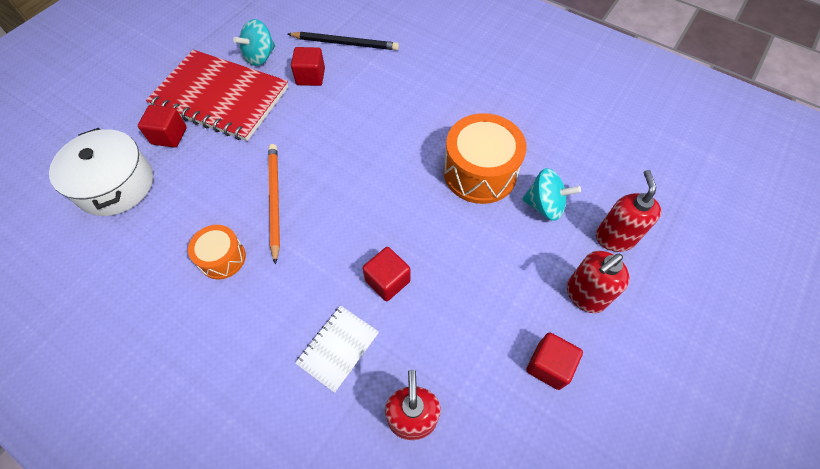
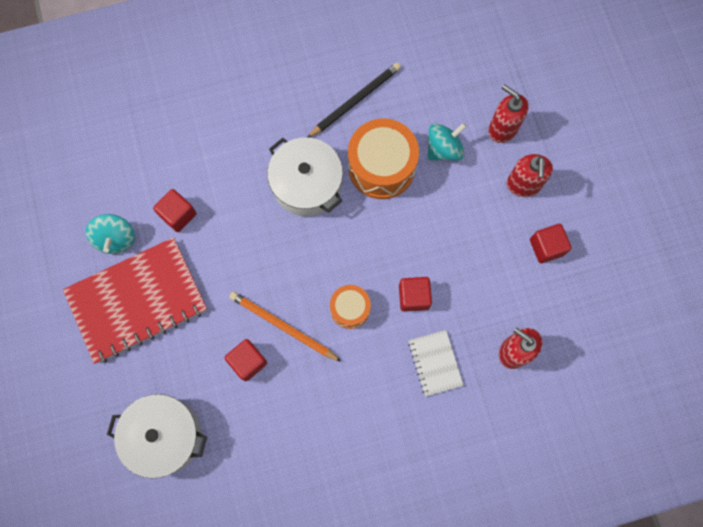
camera: 50 degrees left, 15 degrees up
red cube [138,105,187,148] -> red cube moved to [225,339,267,381]
orange drum [188,225,246,279] -> orange drum moved to [330,285,371,329]
black pencil [288,32,399,50] -> black pencil moved to [308,63,401,138]
none -> white pot [267,137,343,216]

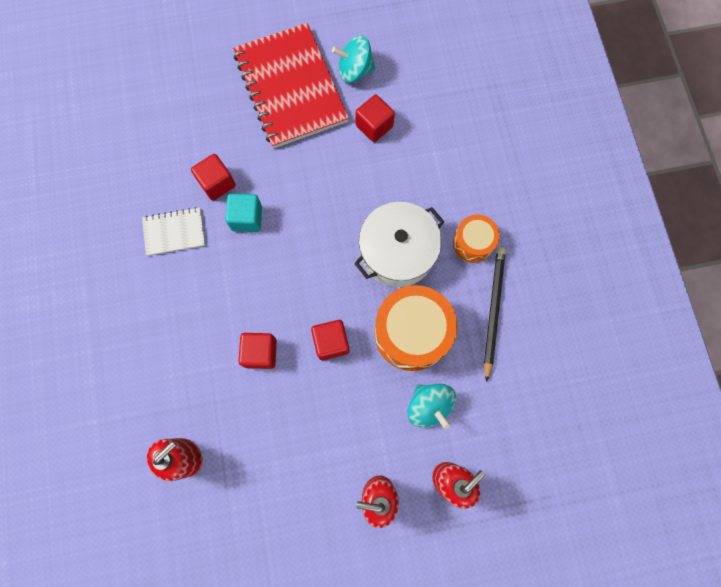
camera: 95 degrees right, 0 degrees up
white pot [107,394,207,479] -> none
orange pencil [229,291,342,362] -> turquoise cube [225,194,262,232]
black pencil [308,63,401,138] -> black pencil turned 135 degrees counterclockwise [484,247,506,382]
orange drum [330,285,371,329] -> orange drum moved to [453,215,500,263]
white notebook [408,330,464,397] -> white notebook moved to [142,207,205,256]
red cube [530,224,572,263] -> red cube moved to [311,320,349,360]

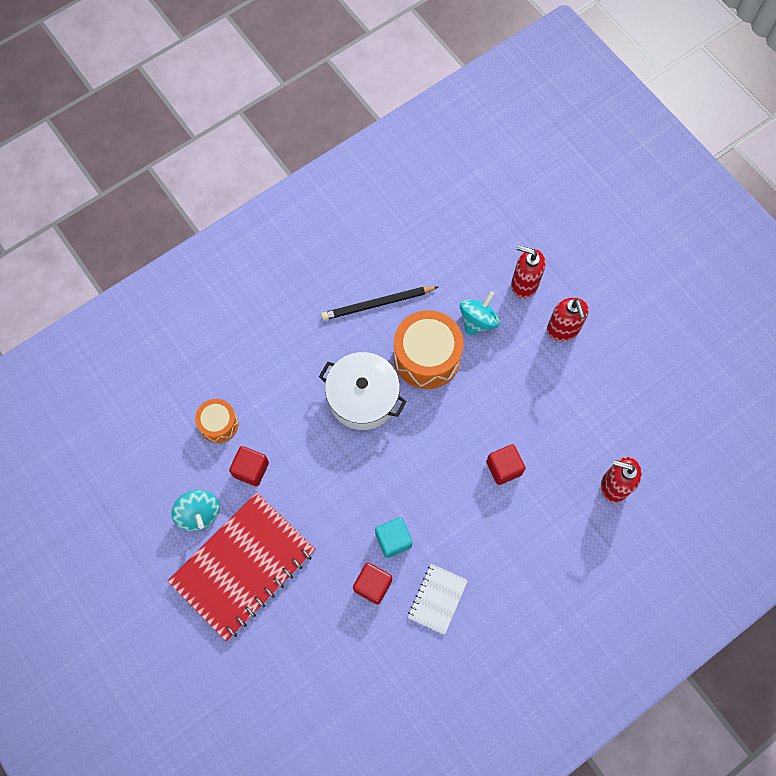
camera: 115 degrees left, 5 degrees down
white notebook [142,207,205,256] -> white notebook turned 60 degrees clockwise [408,564,468,635]
red cube [311,320,349,360] -> none
orange drum [453,215,500,263] -> orange drum moved to [195,399,238,443]

